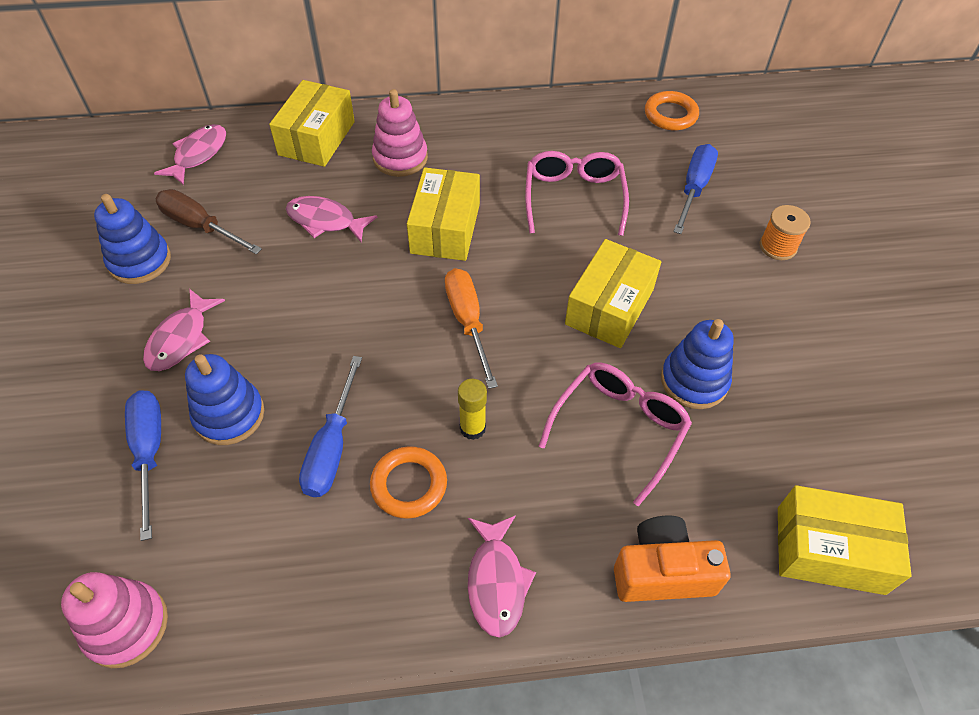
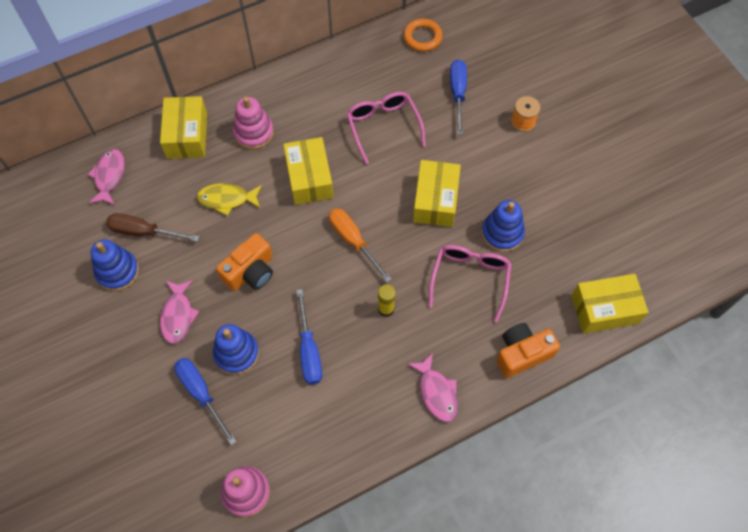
camera: 20 degrees left, 10 degrees up
pink fish [286,196,377,242] -> yellow fish [197,183,262,216]
orange ring [370,446,447,519] -> none
none -> orange camera [216,233,273,291]

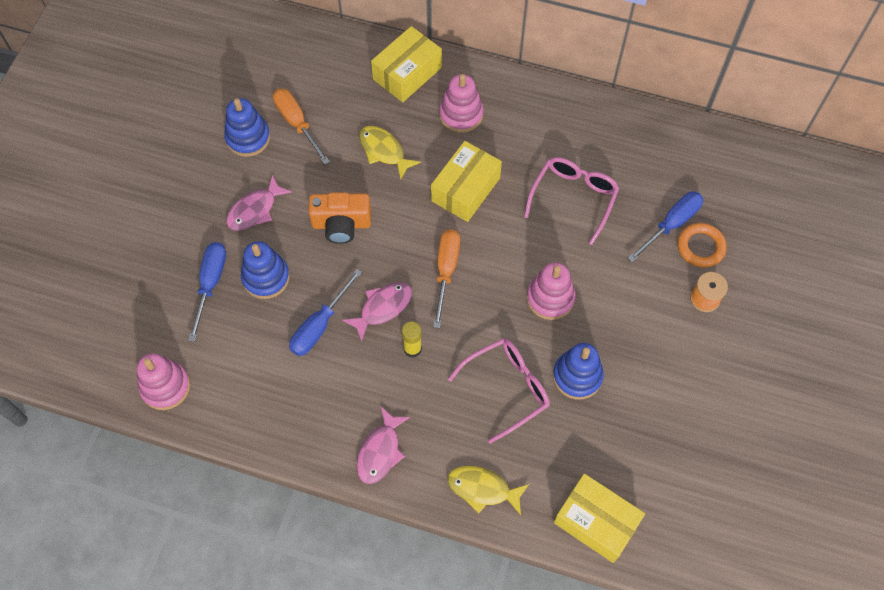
camera: 45 degrees right, 0 degrees up
pink fish [88,149,125,205] -> pink fish moved to [342,282,412,342]
brown screwdriver [106,213,199,242] -> orange screwdriver [273,88,330,165]
orange ring [404,19,443,51] -> orange ring moved to [678,223,727,267]
yellow box [413,160,461,227] -> pink stacking toy [526,262,575,320]
orange camera [496,323,560,378] -> yellow fish [447,466,529,515]

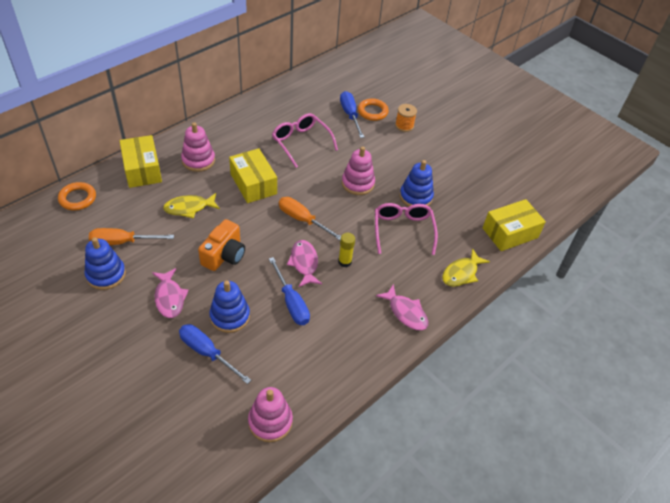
camera: 65 degrees left, 15 degrees down
none -> orange ring [58,182,96,210]

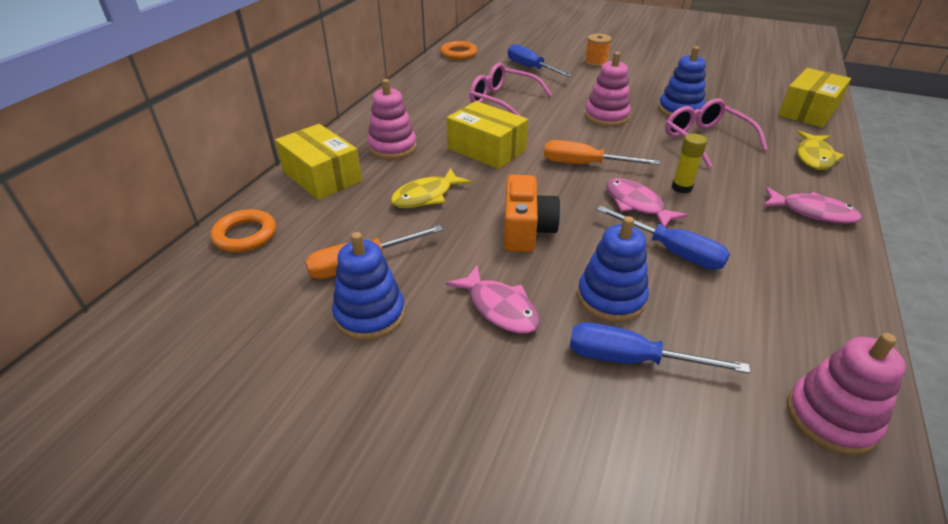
camera: 20 degrees left, 10 degrees down
orange ring [358,98,389,121] -> orange ring moved to [440,41,477,60]

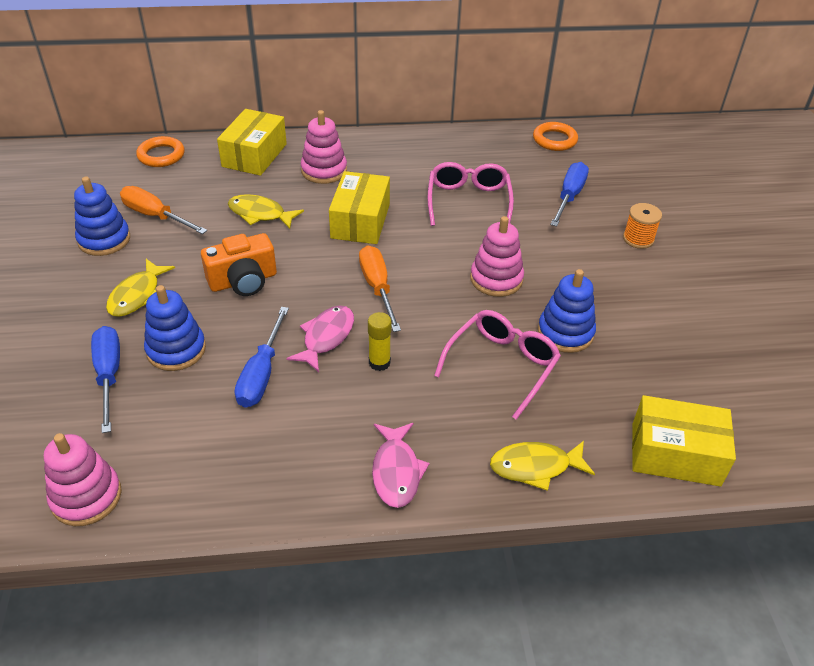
camera: 60 degrees right, 5 degrees up
pink fish [446,265,540,334] -> yellow fish [106,259,175,317]

